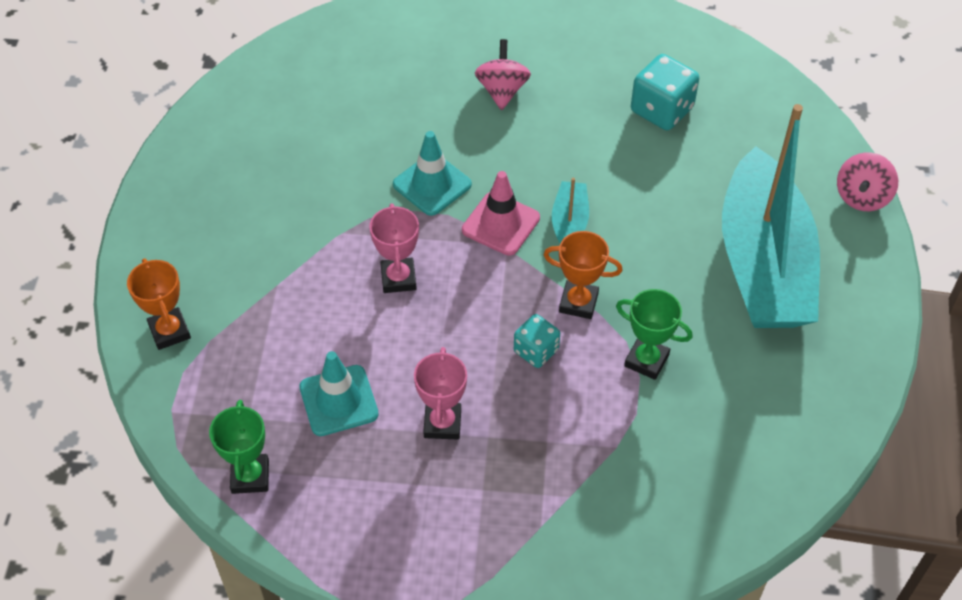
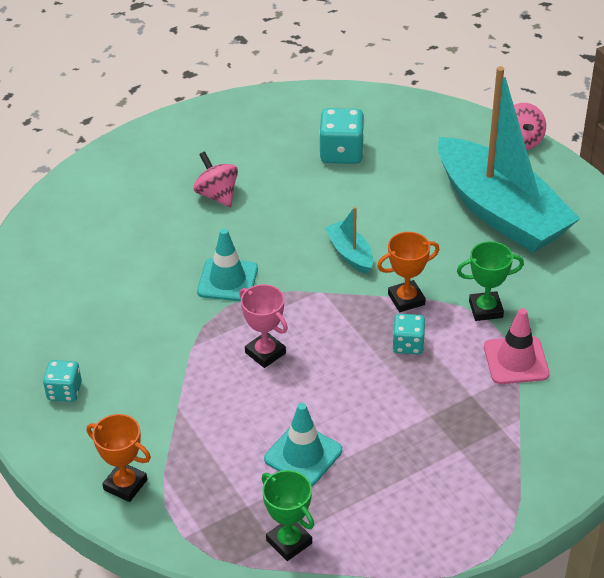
camera: 35 degrees left, 10 degrees down
pink trophy [414,347,467,440] -> none
pink traffic cone [462,171,540,256] -> pink traffic cone moved to [484,308,550,384]
none -> turquoise dice [43,360,82,402]

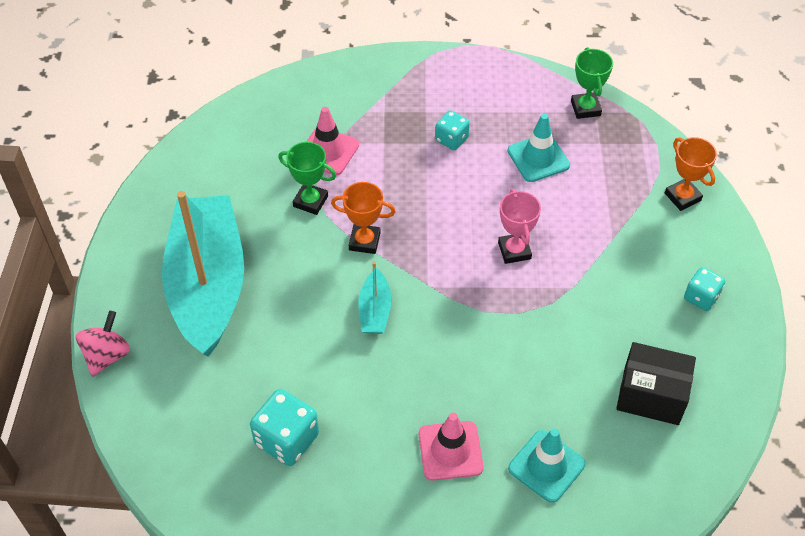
camera: 150 degrees left, 10 degrees up
pink spinning top [193,152,238,207] -> pink traffic cone [419,413,484,481]
turquoise traffic cone [197,229,258,301] -> turquoise traffic cone moved to [508,428,586,503]
turquoise dice [393,314,426,354] -> turquoise dice moved to [435,110,470,150]
none -> black box [616,342,696,425]

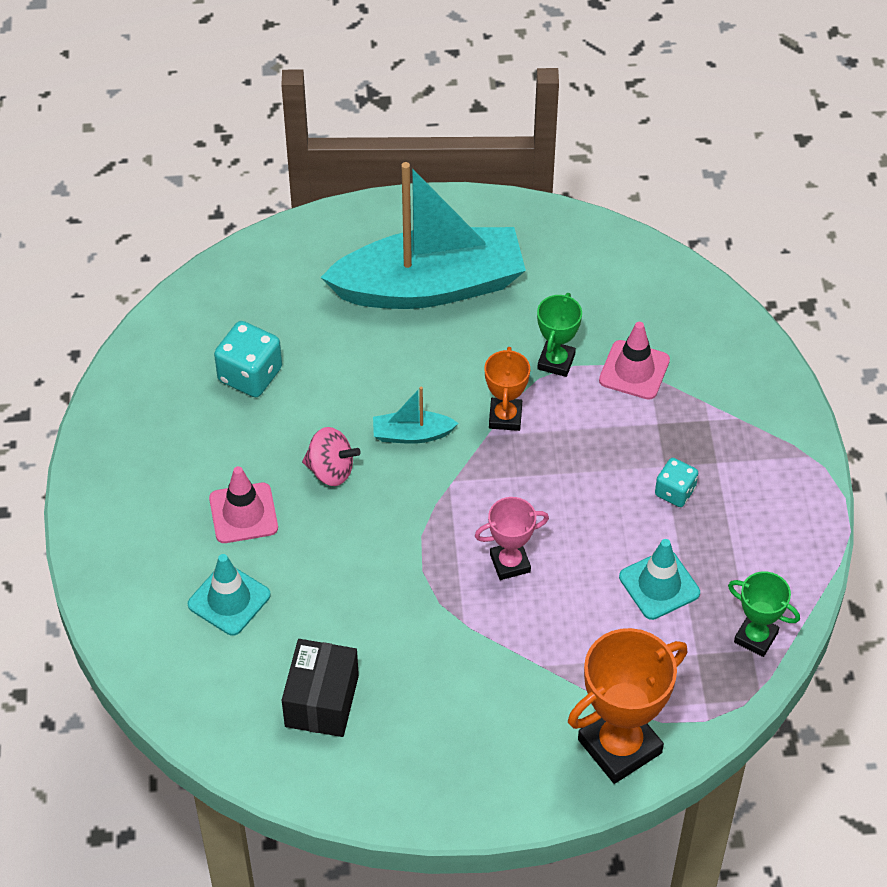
camera: 85 degrees right, 0 degrees up
pink spinning top [76,311,130,377] -> pink spinning top moved to [302,427,361,486]
green trophy [571,47,613,119] -> green trophy turned 45 degrees clockwise [728,571,800,657]
orange trophy [665,137,717,211] -> orange trophy [568,628,688,784], size x1.77
turquoise dice [684,267,725,311] -> none

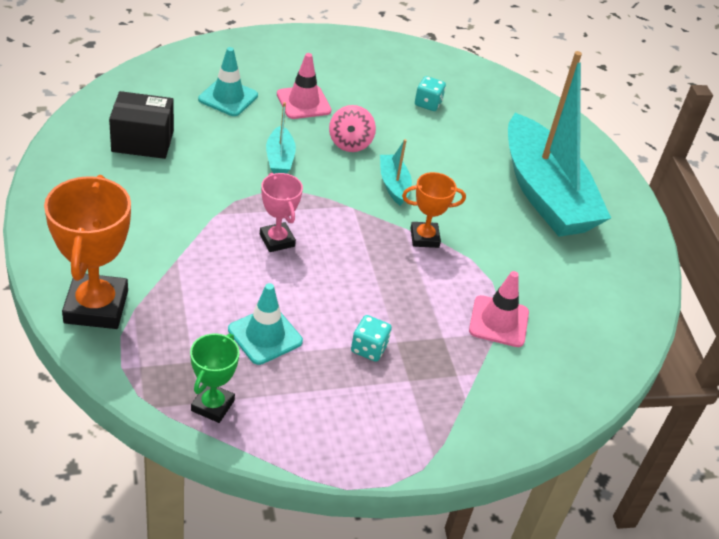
camera: 75 degrees right, 10 degrees down
turquoise dice [214,321,282,397] -> turquoise dice [415,76,446,111], size x0.62
green trophy [537,293,582,377] -> none
orange trophy [568,628,688,784] -> orange trophy turned 45 degrees clockwise [44,175,131,329]
none -> turquoise boat [266,102,296,174]

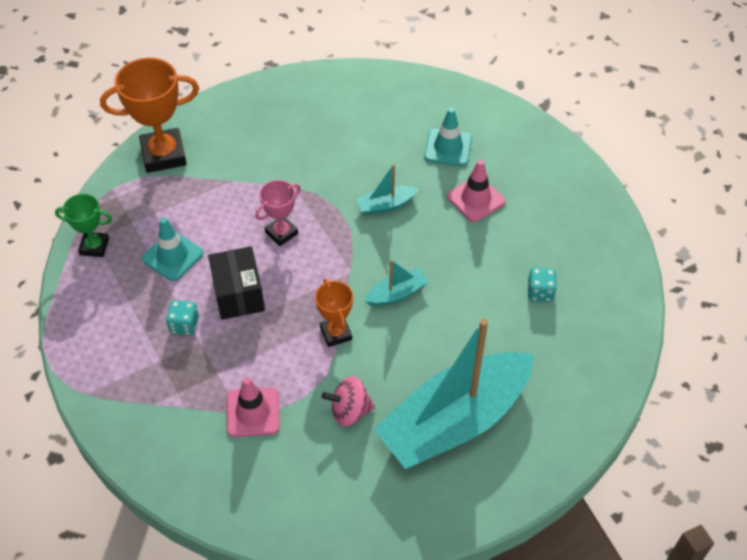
camera: 80 degrees right, 10 degrees up
black box [109,91,174,159] -> black box moved to [208,246,265,320]
pink spinning top [329,105,376,152] -> pink spinning top moved to [322,376,375,426]

